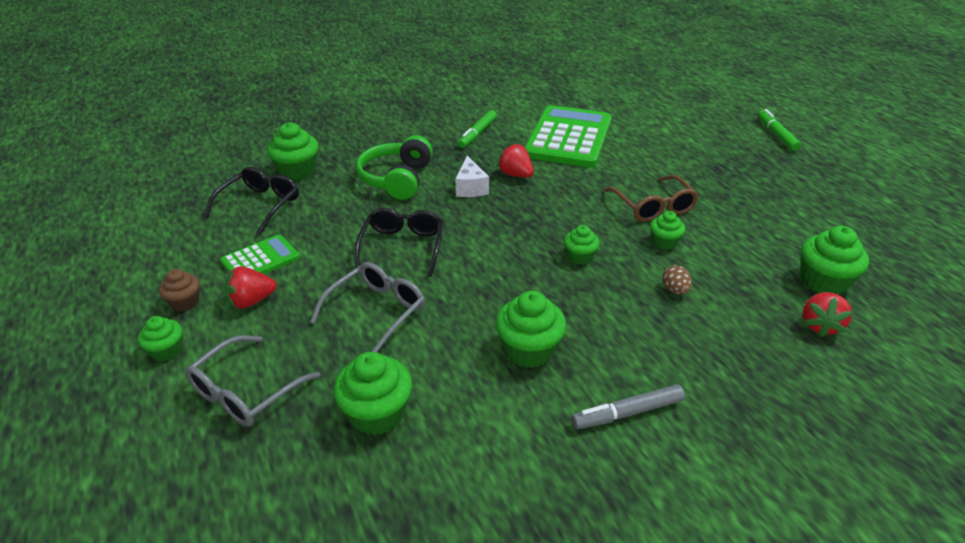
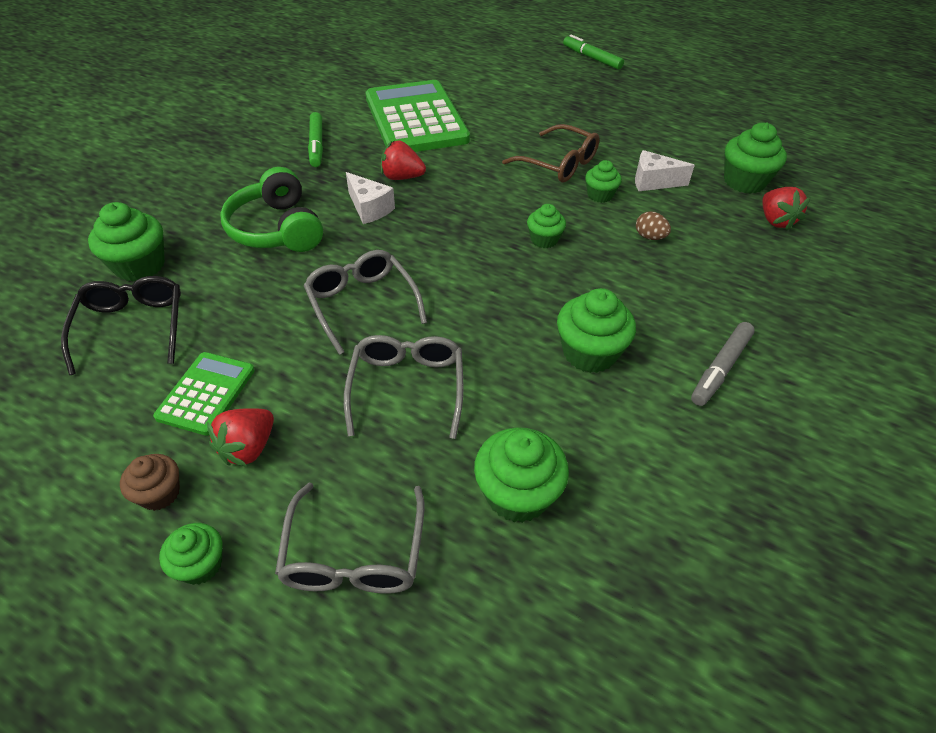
camera: 35 degrees left, 10 degrees up
black glasses [354,208,444,277] -> grey glasses [303,250,427,355]
none -> white cheese [635,150,695,191]

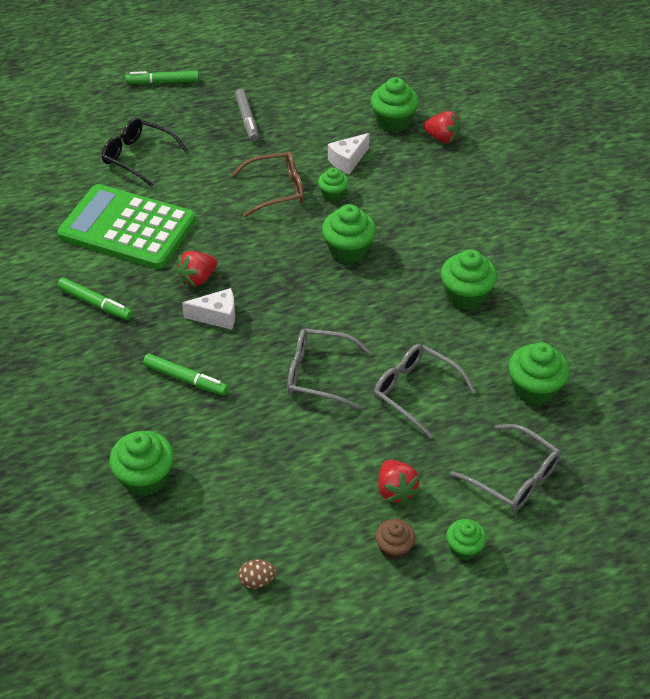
camera: 50 degrees left, 0 degrees up
black glasses [61,276,181,375] -> black glasses moved to [102,118,188,187]
green calculator [153,352,255,436] -> none
green headphones [220,167,323,252] -> green marker [143,354,228,395]
green cupcake [527,204,566,248] -> green cupcake [322,204,376,263], size x1.67
brown egg [636,211,671,240] -> brown egg moved to [238,560,276,589]
grey marker [691,322,755,406] -> grey marker moved to [235,89,259,141]

